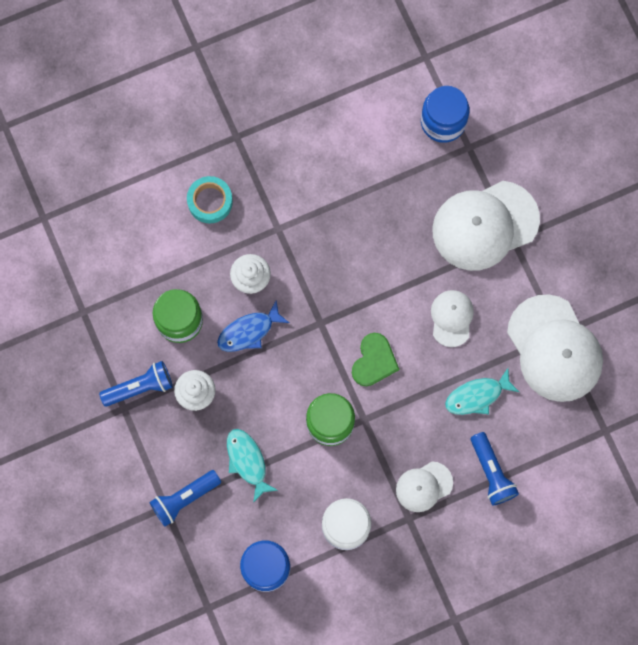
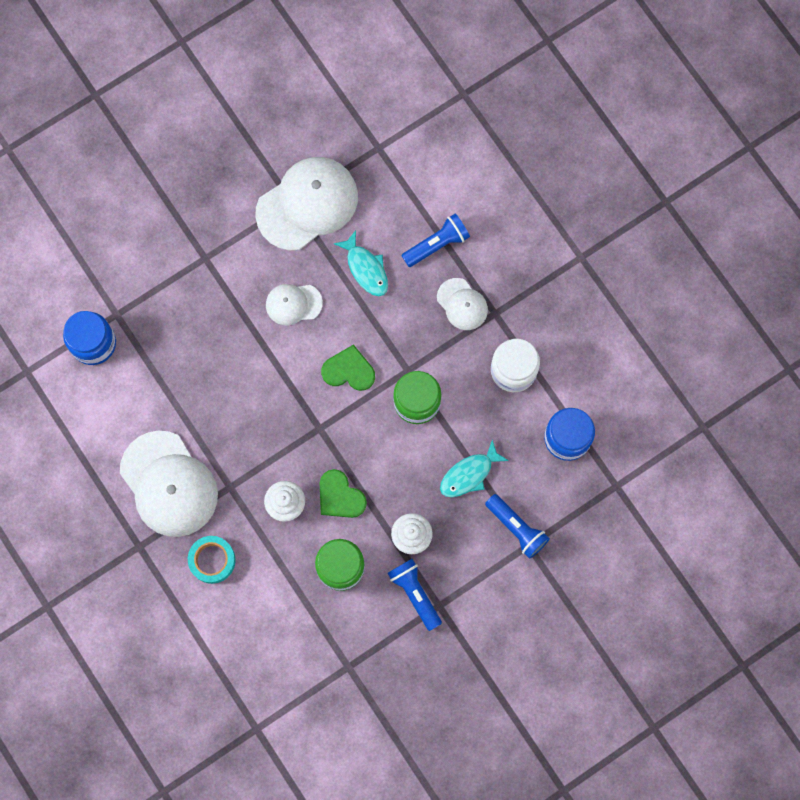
camera: 100 degrees left, 0 degrees up
blue fish [217,301,289,352] -> green heart [320,469,367,518]
white cap [432,181,540,271] -> white cap moved to [120,431,218,537]

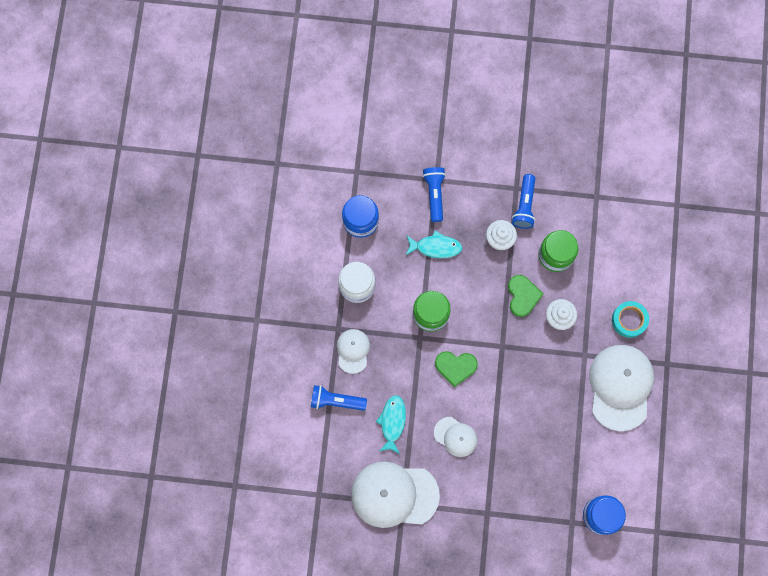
camera: 140 degrees left, 0 degrees up
green heart [321,344,375,391] -> green heart turned 45 degrees counterclockwise [435,351,478,387]

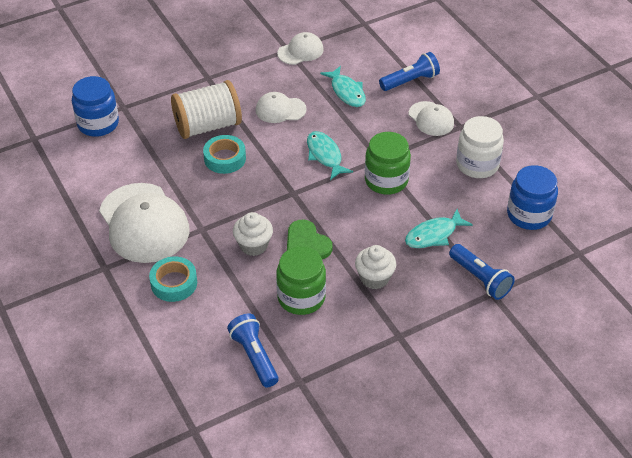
camera: 145 degrees right, 30 degrees down
white cap [351,461,440,528] -> white cap [277,32,324,65], size x0.52
green heart [435,351,478,387] -> turquoise fish [307,131,353,180]
blue flashlight [512,174,535,229] -> blue flashlight moved to [227,314,278,388]
none -> white spool [171,80,242,139]
none -> turquoise tape [203,135,246,174]

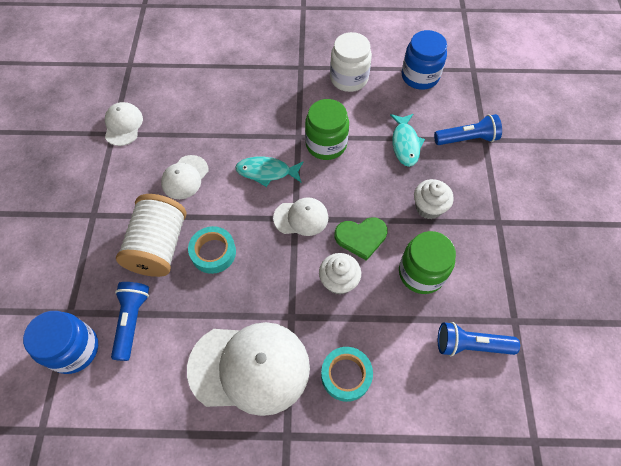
camera: 60 degrees left, 15 degrees up
turquoise fish [320,66,366,107] -> none
blue flashlight [379,52,440,91] -> blue flashlight moved to [111,282,149,361]
white cap [409,101,454,136] -> white cap moved to [273,198,328,236]

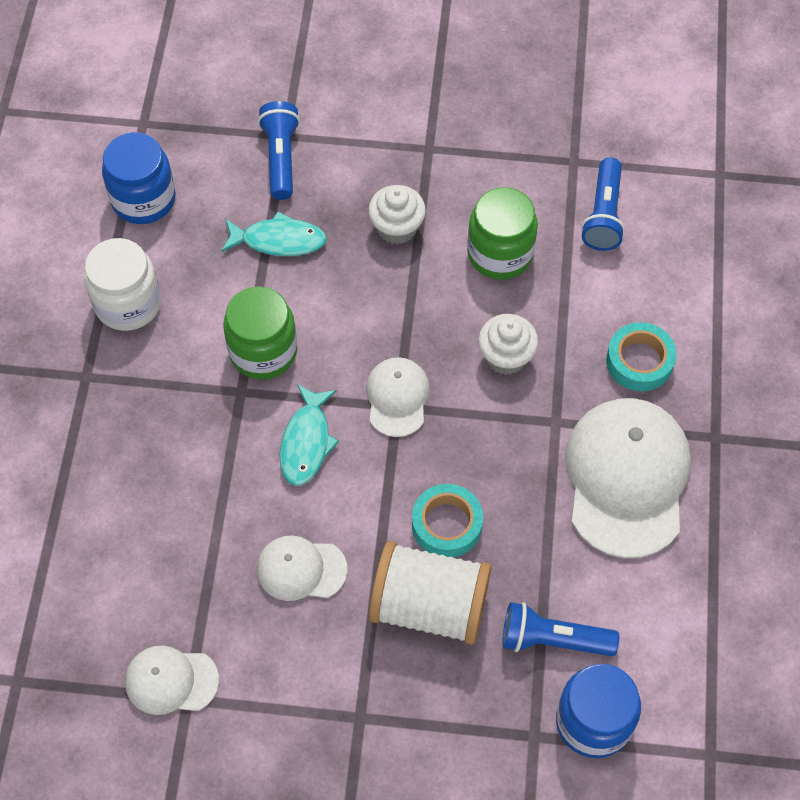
camera: 85 degrees left, 0 degrees up
white cap [161,155,209,199] -> white cap turned 150 degrees clockwise [257,535,347,601]
green heart [335,217,388,261] -> none

